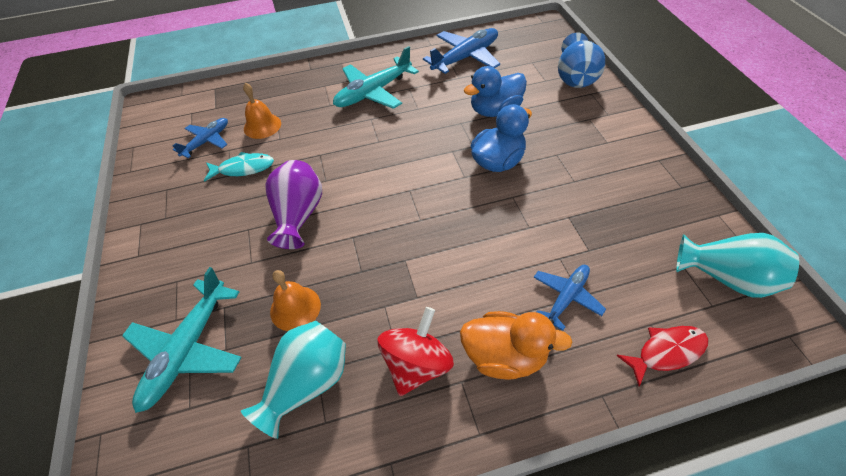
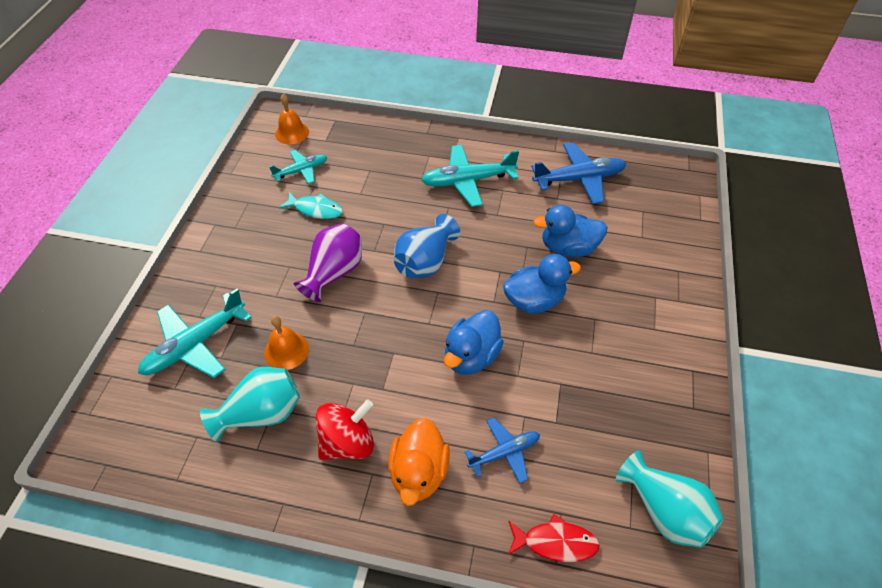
camera: 25 degrees right, 0 degrees up
blue plane [172,118,228,158] -> turquoise plane [269,150,327,184]
orange bell [243,83,281,139] -> orange bell moved to [275,94,309,144]
orange duck [460,311,573,380] -> orange duck turned 60 degrees clockwise [388,418,450,506]
blue vase [558,33,605,88] -> blue vase moved to [394,214,460,278]
none -> blue duck [444,310,504,375]

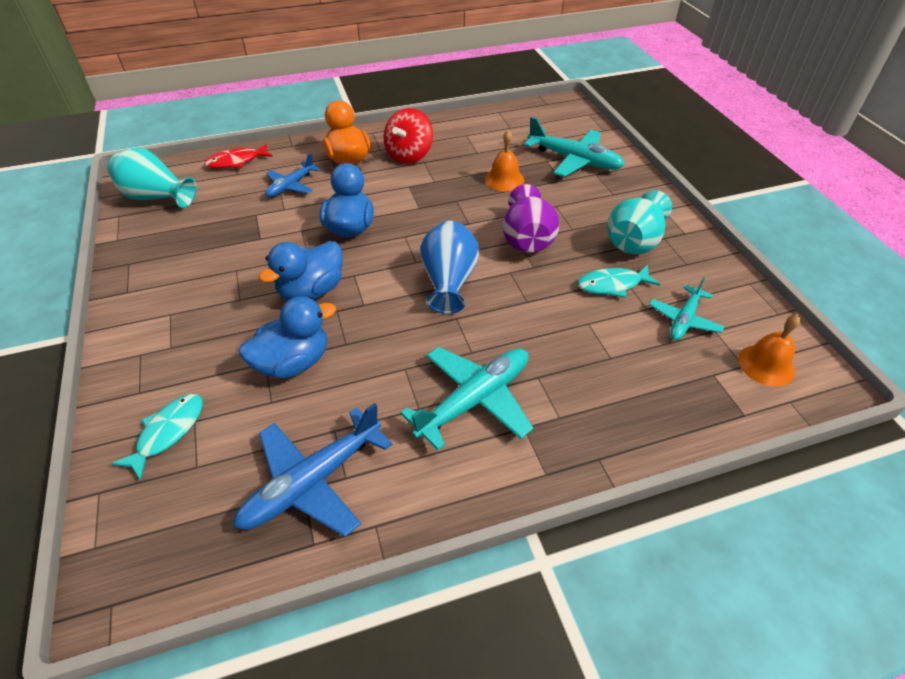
camera: 150 degrees right, 5 degrees down
turquoise plane [138,289,252,378] -> turquoise plane turned 105 degrees clockwise [524,117,625,177]
turquoise vase [200,367,300,442] -> turquoise vase moved to [607,190,672,254]
none -> turquoise fish [111,394,203,481]

